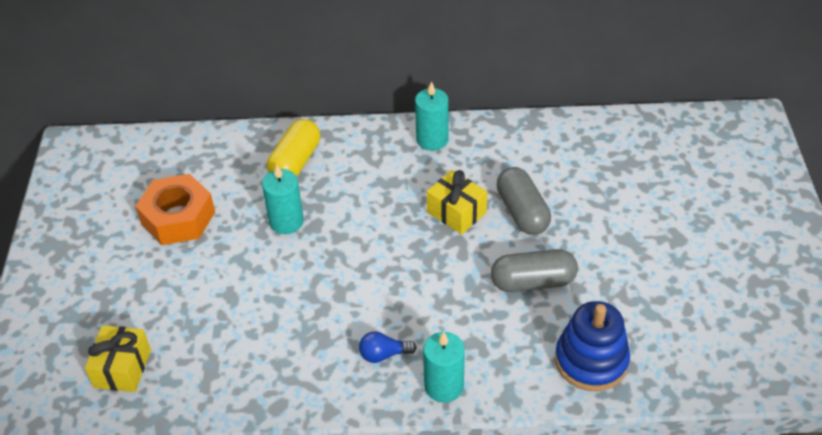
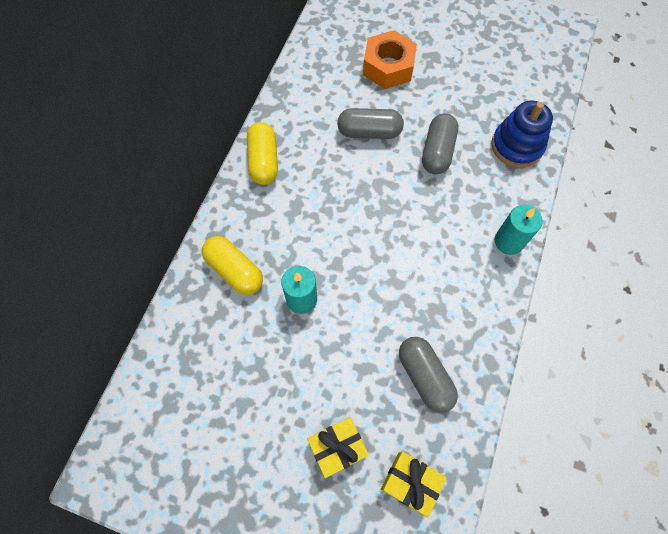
camera: 70 degrees left, 20 degrees up
orange nut [135,174,215,245] -> orange nut moved to [363,30,417,89]
blue light bulb [359,331,417,363] -> none
turquoise candle [415,81,449,151] -> yellow capsule [247,122,278,185]
yellow gift [427,170,487,235] -> yellow gift moved to [307,417,369,478]
none -> grey capsule [399,337,458,413]

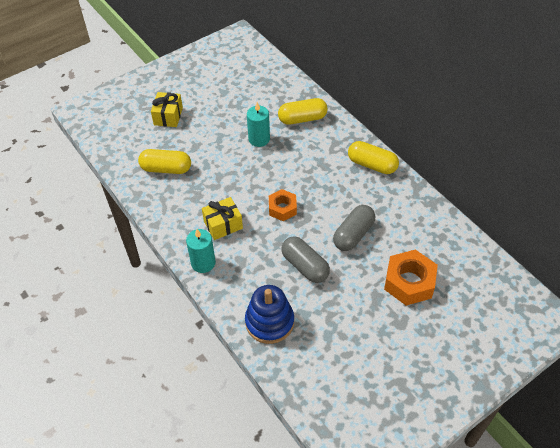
camera: 125 degrees right, 15 degrees down
yellow gift [381,451,447,517] -> yellow gift moved to [202,197,243,240]
grey capsule [399,337,458,413] -> yellow capsule [138,149,191,174]
none -> orange nut [269,189,297,221]

